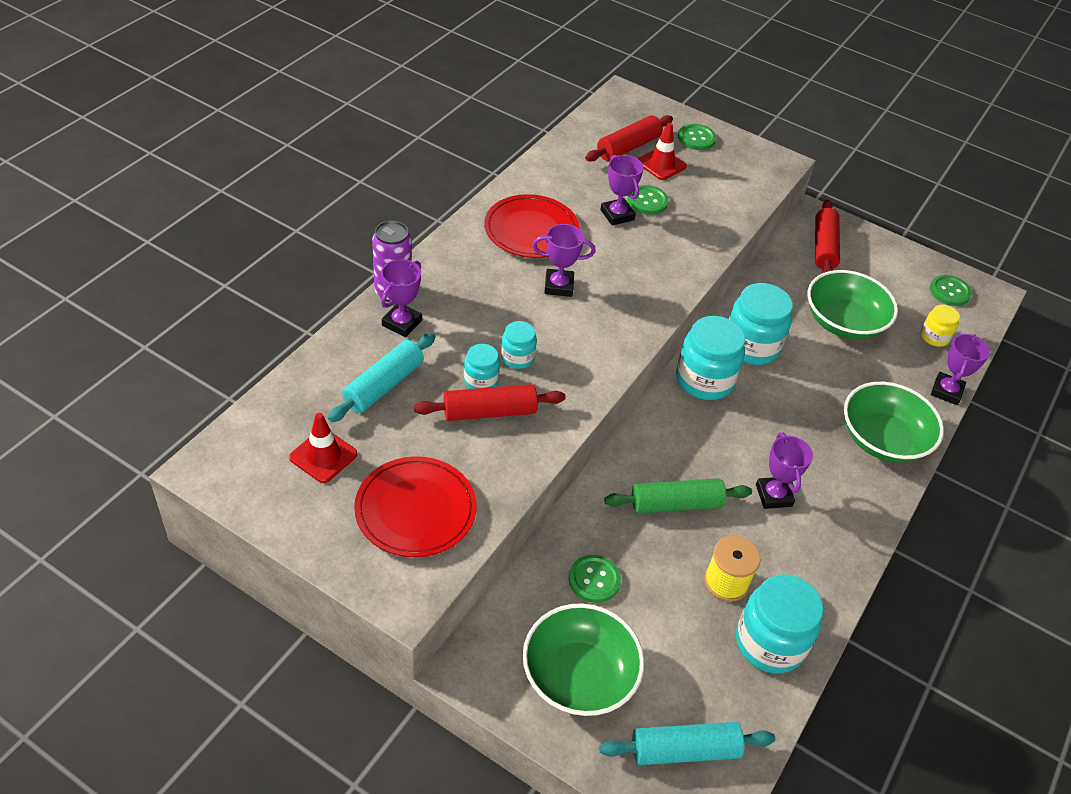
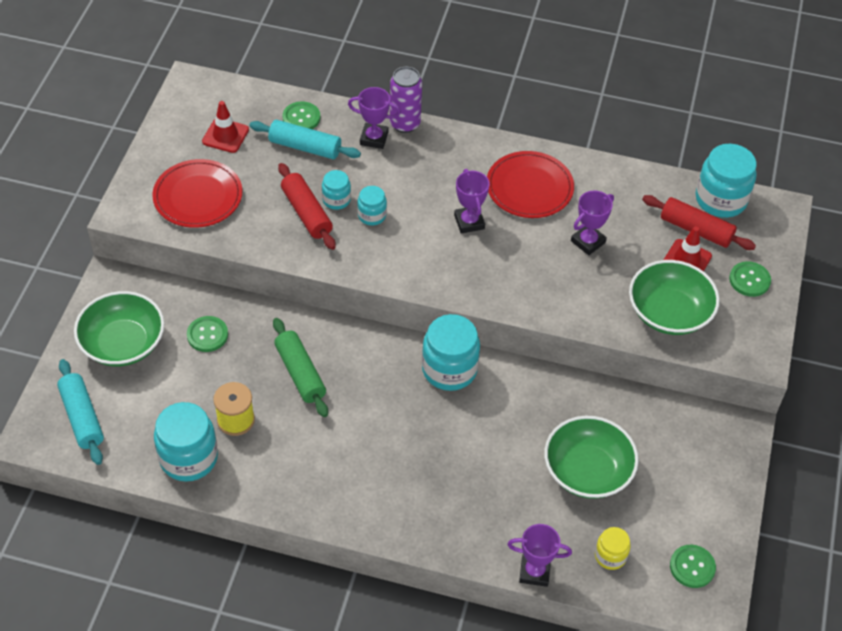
camera: 75 degrees right, 5 degrees up
green button [628,185,669,215] -> green button moved to [282,101,320,129]
turquoise jar [729,283,793,365] -> turquoise jar moved to [696,144,757,218]
purple trophy [756,432,813,509] -> none
red rolling pin [815,200,840,273] -> none
green bowl [844,382,944,463] -> green bowl moved to [629,260,720,335]

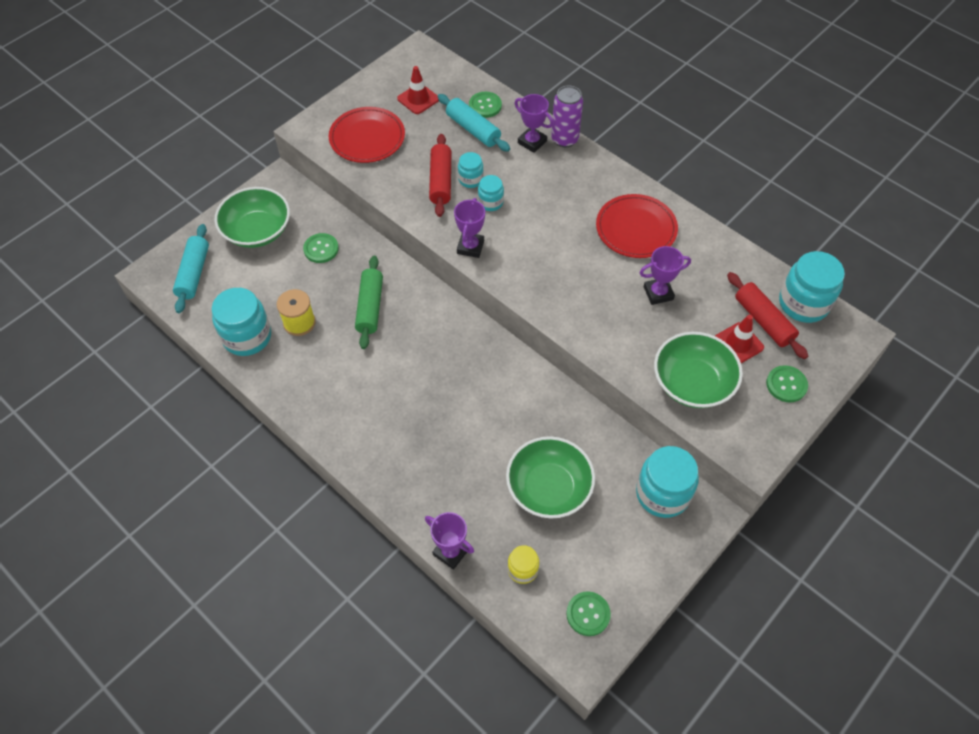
camera: 30 degrees right, 5 degrees up
turquoise jar [422,314,480,391] -> turquoise jar moved to [636,446,699,518]
purple trophy [454,169,490,234] -> purple trophy moved to [454,198,485,258]

